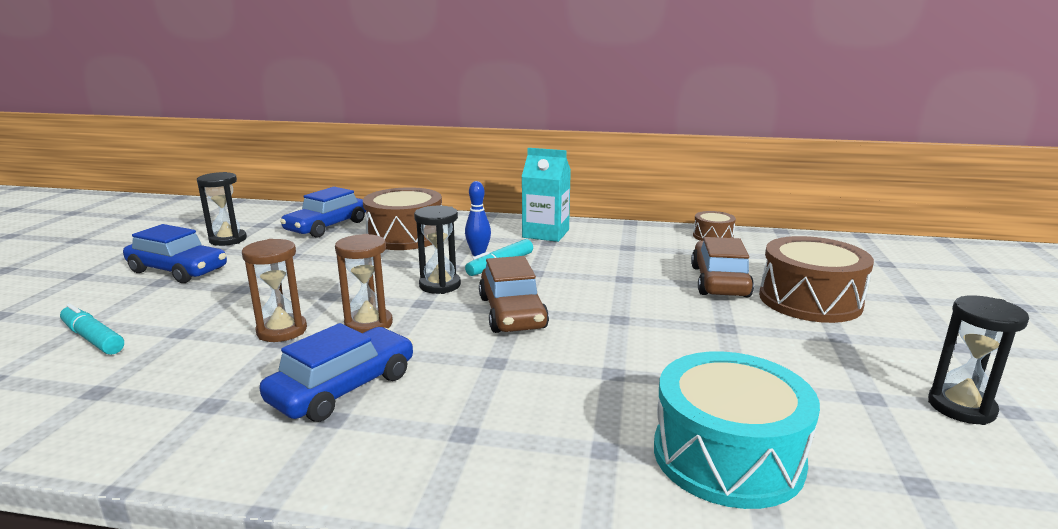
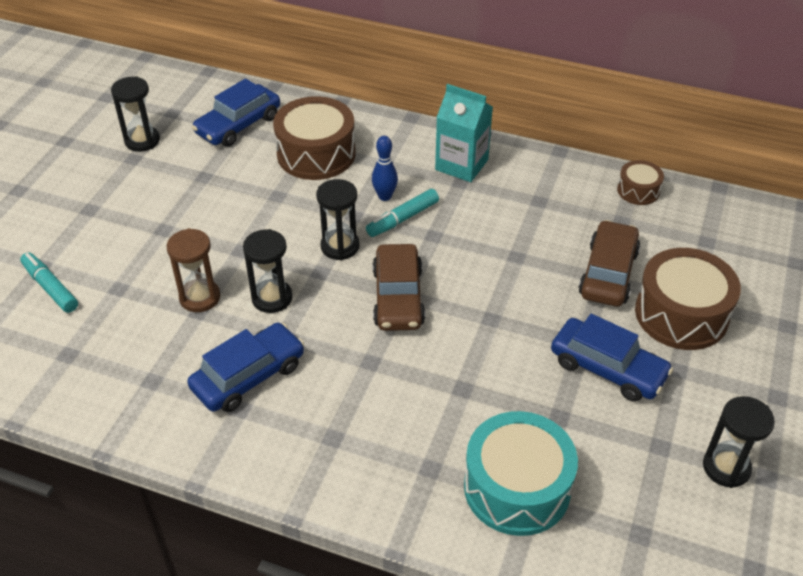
camera: 10 degrees right, 25 degrees up
blue car [123,224,227,283] -> blue car moved to [551,314,673,402]
brown hourglass [335,234,393,333] -> black hourglass [243,229,292,313]

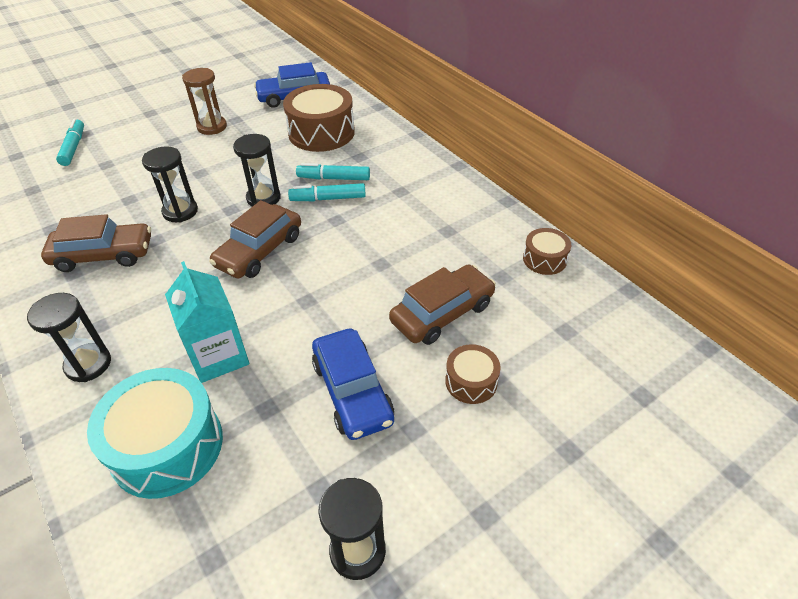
camera: 35 degrees right, 0 degrees up
black hourglass [111,76,160,152] -> black hourglass moved to [27,293,111,382]
brown hourglass [167,228,220,312] -> brown hourglass moved to [182,68,227,135]
blue car [188,323,304,412] -> brown car [41,214,151,272]
blue bowling pin [372,136,398,201] -> turquoise marker [296,163,370,180]
turquoise carton [435,84,493,182] -> turquoise carton moved to [165,261,249,383]
brown drum [635,248,741,350] -> brown drum [445,344,501,404], size x0.51

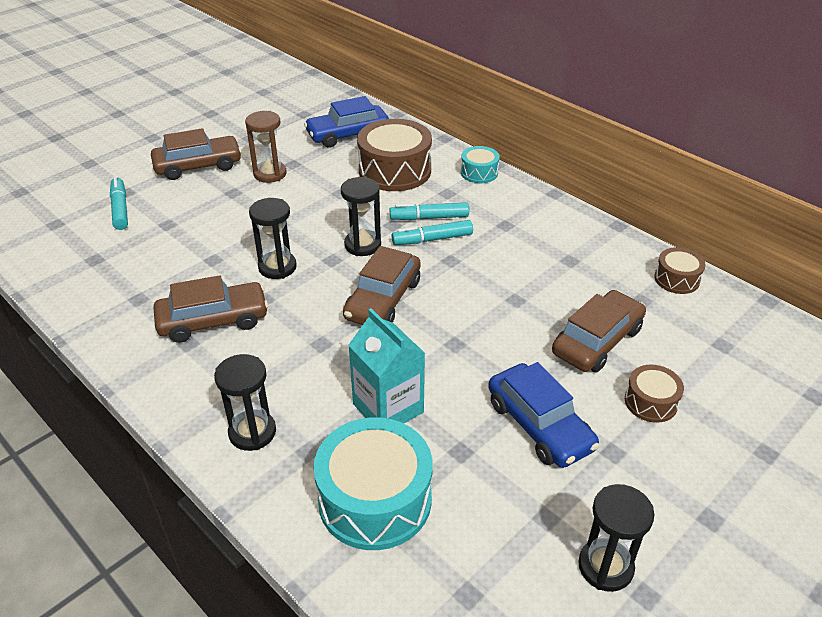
camera: 10 degrees left, 5 degrees down
none -> brown car [151,128,242,180]
none -> turquoise drum [461,146,500,183]

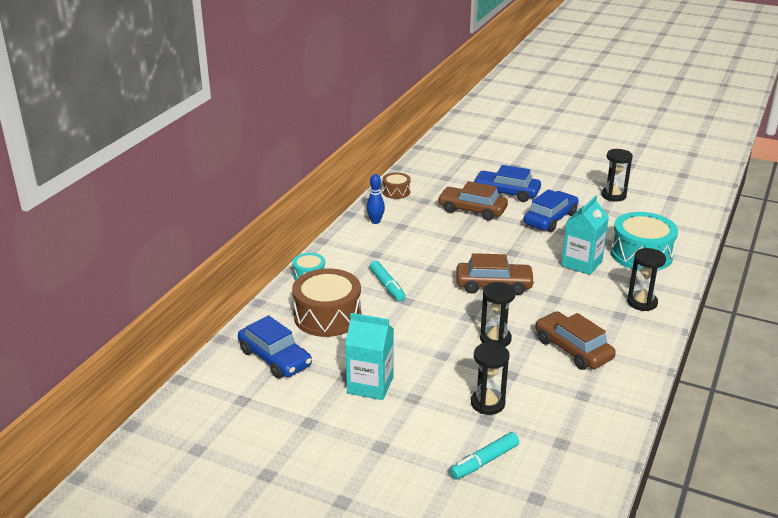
camera: 110 degrees left, 10 degrees down
brown car [151,128,242,180] -> none
brown hourglass [245,111,287,183] -> turquoise carton [345,313,394,400]
black hourglass [341,177,381,256] -> black hourglass moved to [471,342,509,415]
turquoise marker [392,220,473,245] -> none
brown drum [625,365,684,423] -> blue car [473,165,541,202]
none -> blue bowling pin [367,174,385,224]

